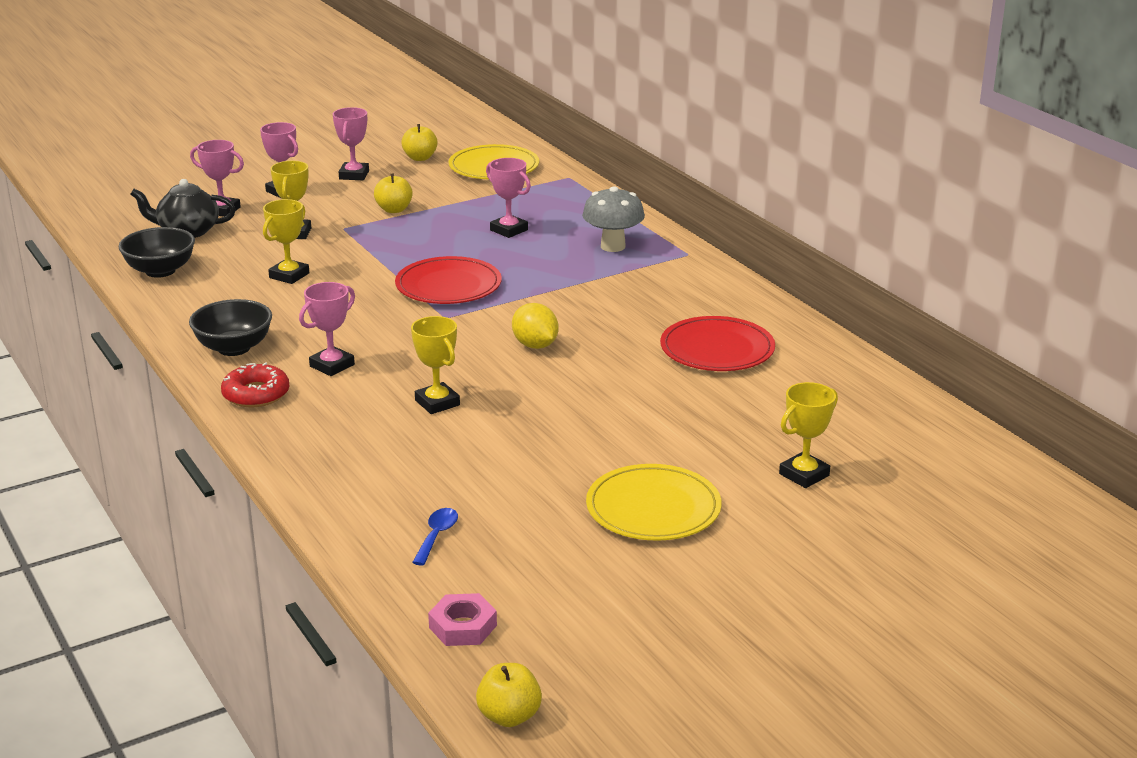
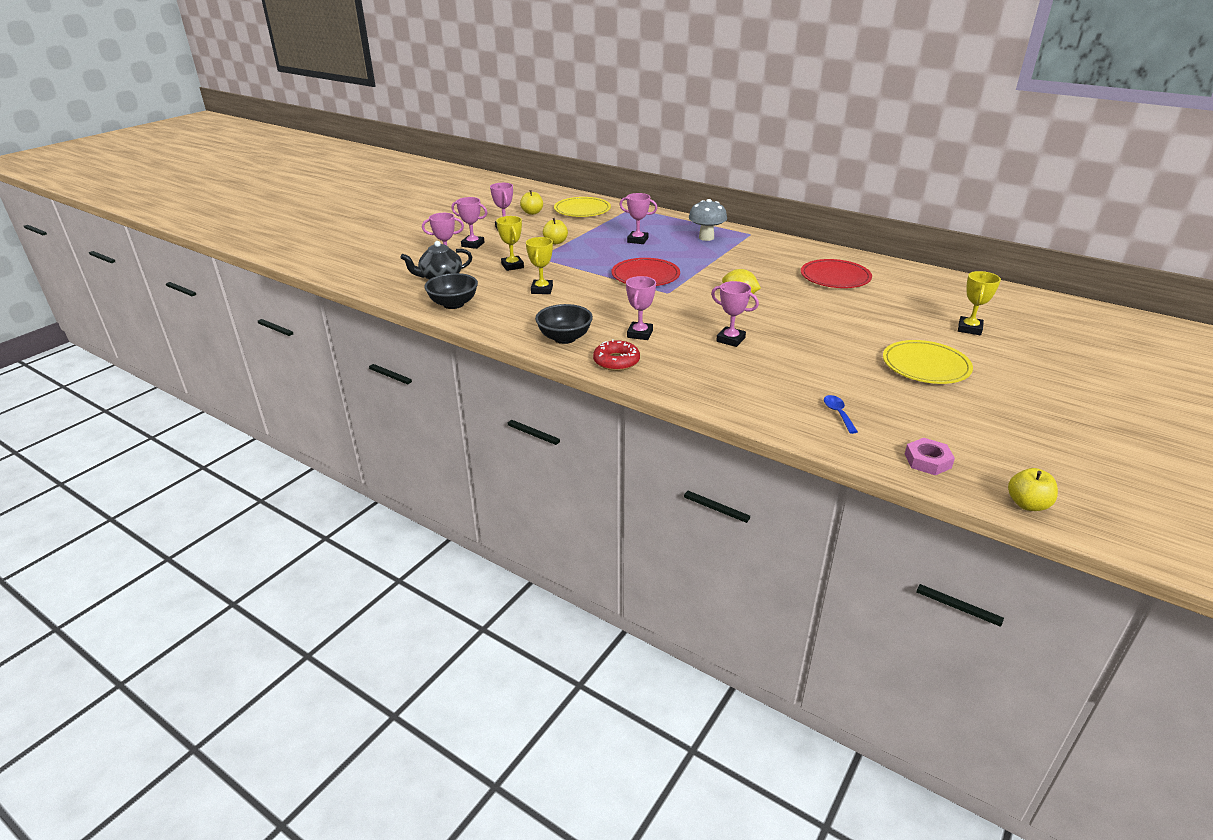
camera: 25 degrees left, 5 degrees up
yellow trophy [411,316,460,414] -> pink trophy [711,281,759,347]

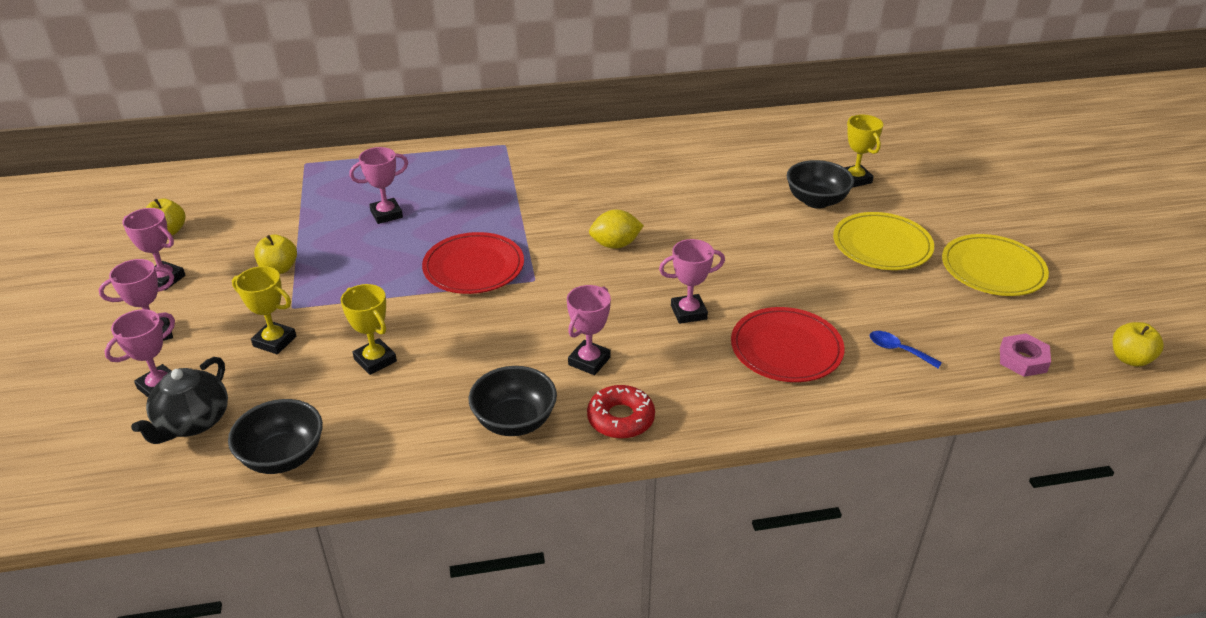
camera: 45 degrees left, 5 degrees up
yellow plate [554,197,611,217] -> yellow plate moved to [942,234,1049,296]
pink trophy [626,276,656,340] -> pink trophy turned 60 degrees clockwise [567,285,611,375]
grey mushroom [689,199,727,241] -> none
red plate [801,259,872,288] -> red plate moved to [731,307,845,382]
none -> black bowl [787,160,854,209]

